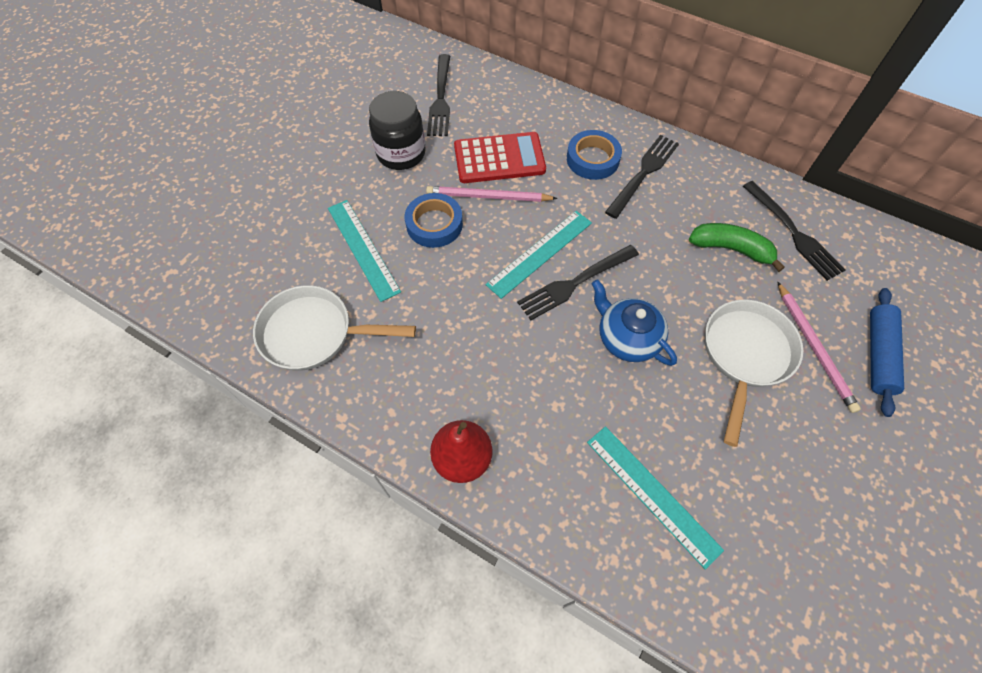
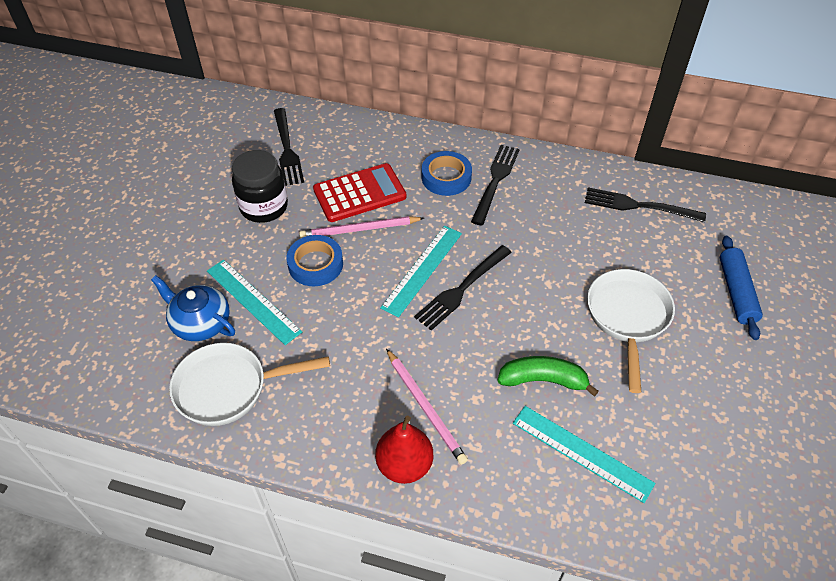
camera: 15 degrees left, 10 degrees down
blue teapot [591,279,677,366] -> blue teapot moved to [151,275,235,341]
green banana [689,223,785,272] -> green banana moved to [497,356,599,397]
black fork [743,181,846,281] -> black fork turned 150 degrees clockwise [585,188,706,222]
pink pencil [777,281,861,413] -> pink pencil moved to [386,349,468,465]

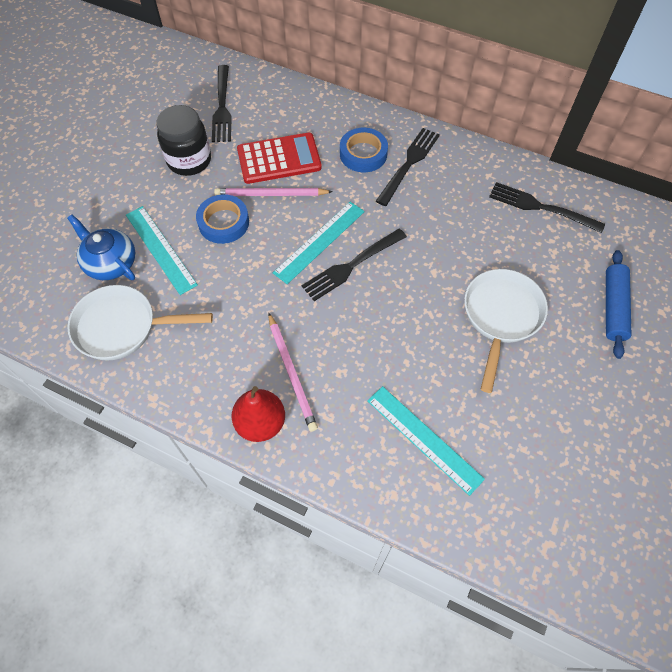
camera: 10 degrees right, 10 degrees up
green banana [497,356,599,397] -> none

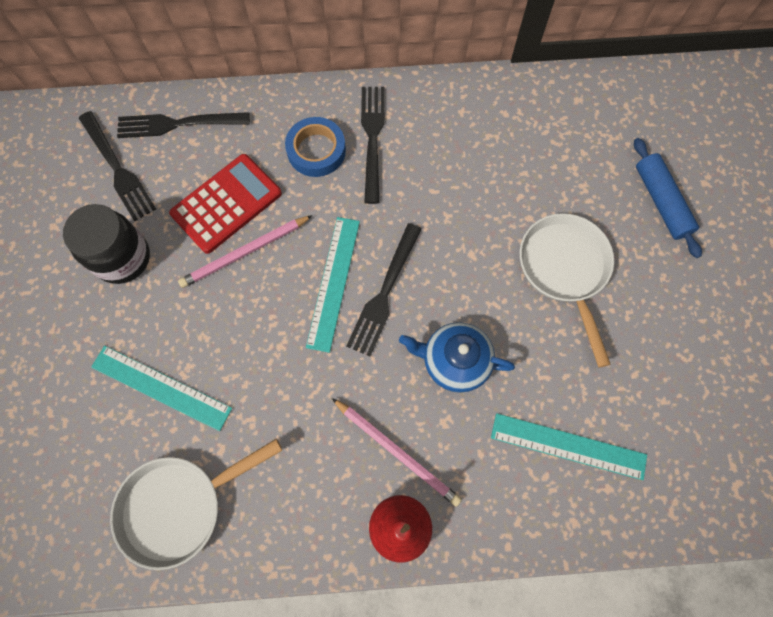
camera: 30 degrees left, 10 degrees up
blue teapot [67,214,135,280] -> blue teapot moved to [399,322,515,393]
blue tape [196,194,249,244] -> none
black fork [489,182,605,233] -> black fork moved to [117,112,250,138]

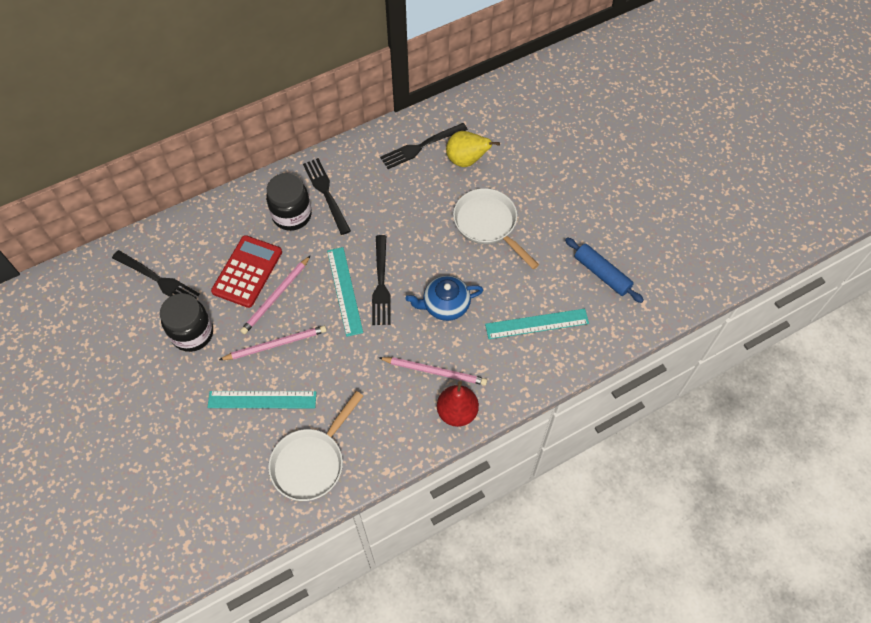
camera: 25 degrees left, 10 degrees down
black fork [117,112,250,138] -> black fork moved to [380,123,468,169]
blue tape [285,117,346,177] -> black jar [266,173,312,231]
blue rolling pin [634,138,702,258] -> blue rolling pin moved to [565,237,644,303]
none -> pink pencil [219,326,327,360]
none -> yellow pear [446,131,500,167]

